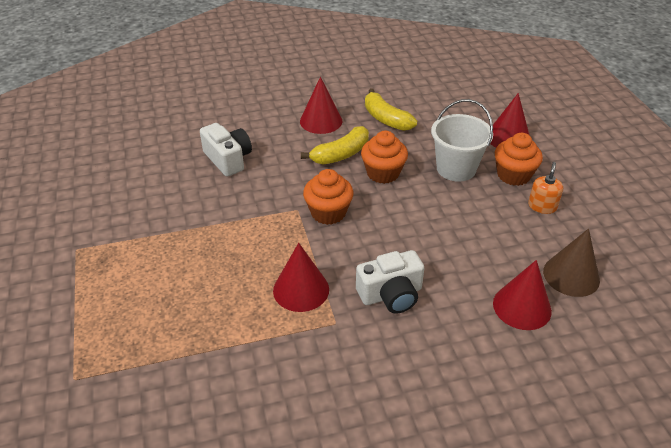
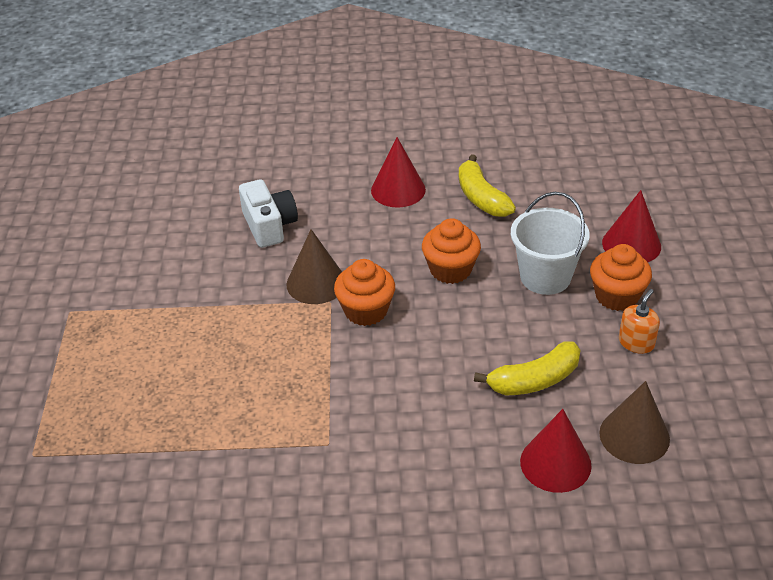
camera: 15 degrees right, 0 degrees up
red cone [273,243,329,312] -> none
yellow banana [301,126,369,164] -> yellow banana moved to [474,341,580,395]
white camera [356,250,424,313] -> none
none -> brown cone [286,229,342,304]

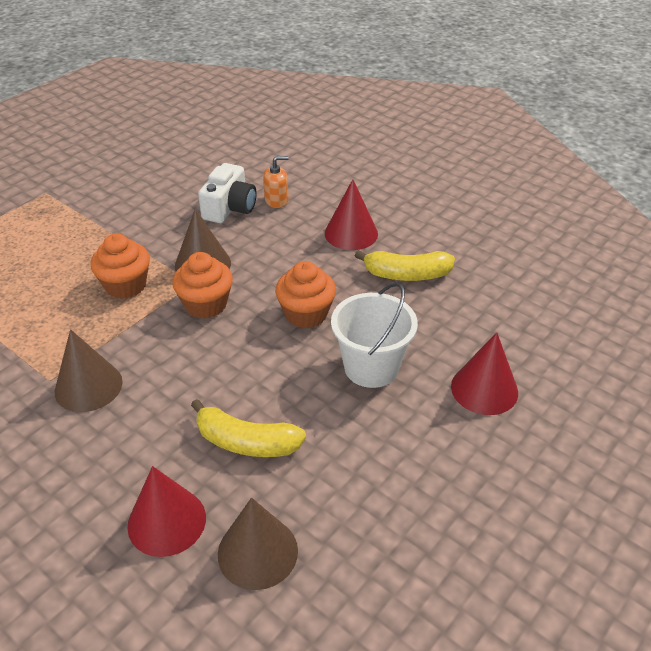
camera: 40 degrees right, 0 degrees up
yellow banana [459,154,516,217] -> yellow banana turned 105 degrees counterclockwise [355,250,455,281]
orange cupcake [590,244,652,311] -> orange cupcake moved to [90,233,150,299]
orange soap dispenser [619,289,660,354] -> orange soap dispenser moved to [263,156,289,208]
none -> brown cone [55,329,123,412]

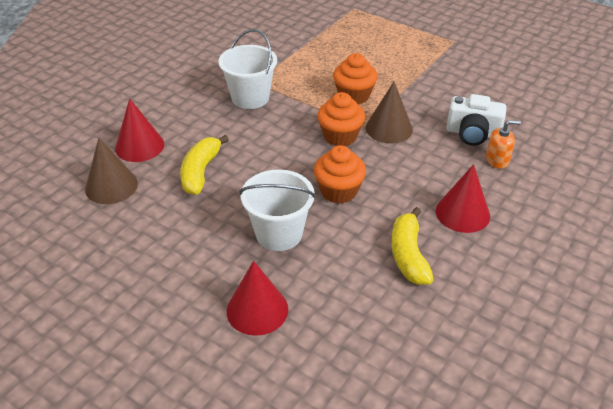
camera: 85 degrees right, 0 degrees up
brown cone [55,329,123,412] -> white bucket [218,29,277,109]
orange soap dispenser [263,156,289,208] -> orange soap dispenser turned 75 degrees counterclockwise [486,120,521,169]

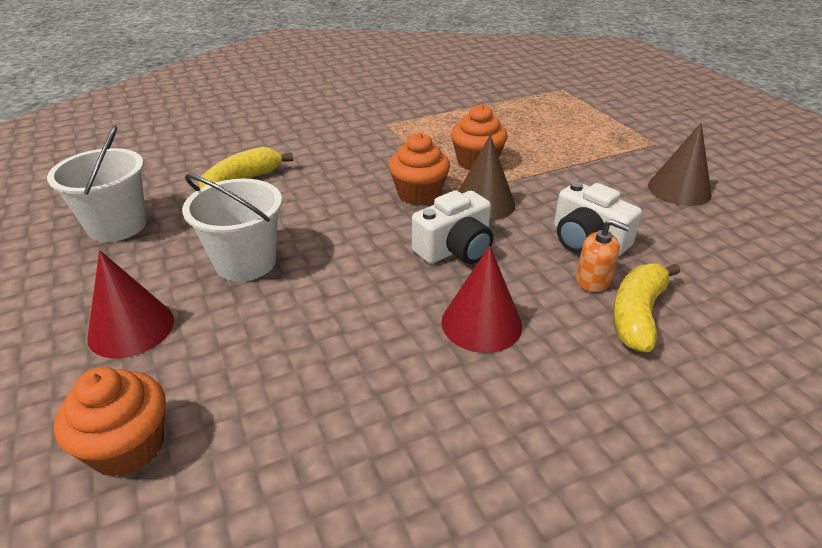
camera: 30 degrees right, 5 degrees down
brown cone [85,138,138,204] -> brown cone moved to [648,123,712,206]
red cone [115,98,164,162] -> none
white bucket [218,29,277,109] -> white bucket moved to [47,126,146,242]
orange cupcake [314,145,366,204] -> orange cupcake moved to [54,367,166,477]
yellow banana [391,207,434,285] -> yellow banana moved to [613,263,680,352]
none -> white camera [412,190,493,264]

